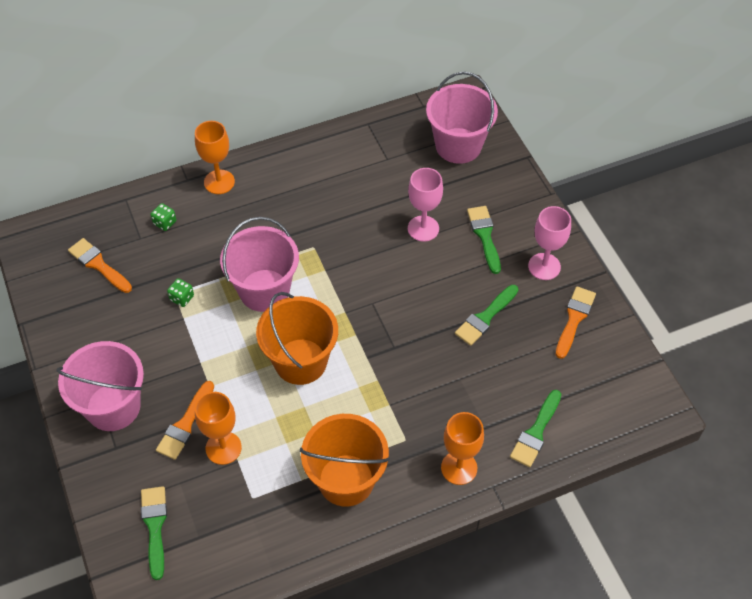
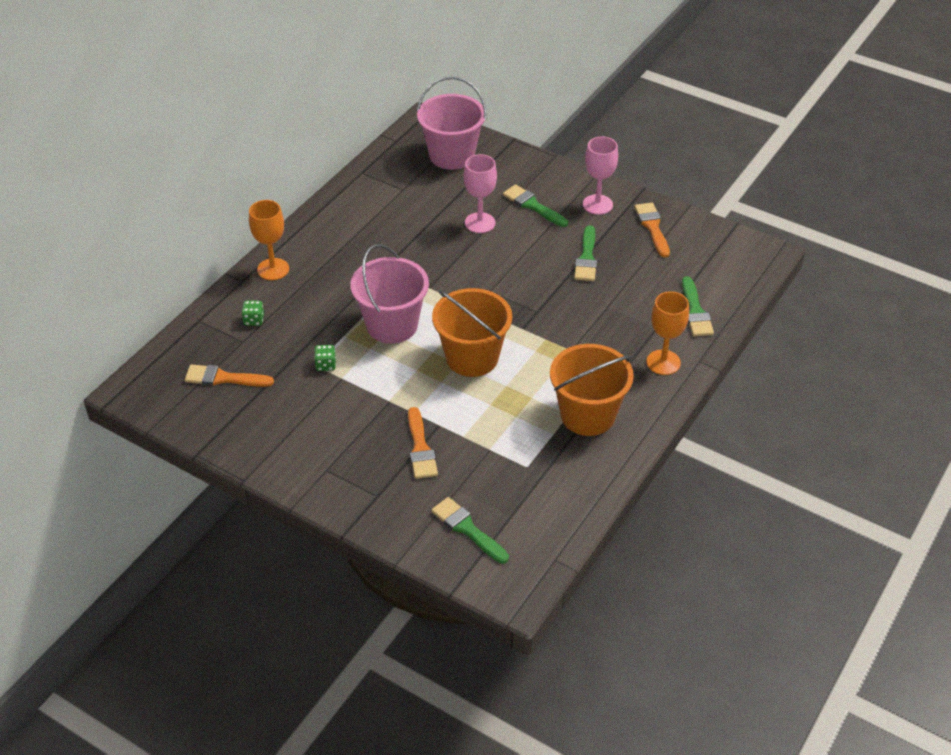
camera: 35 degrees left, 10 degrees down
pink bucket [56,341,144,431] -> none
orange goblet [195,392,242,465] -> none

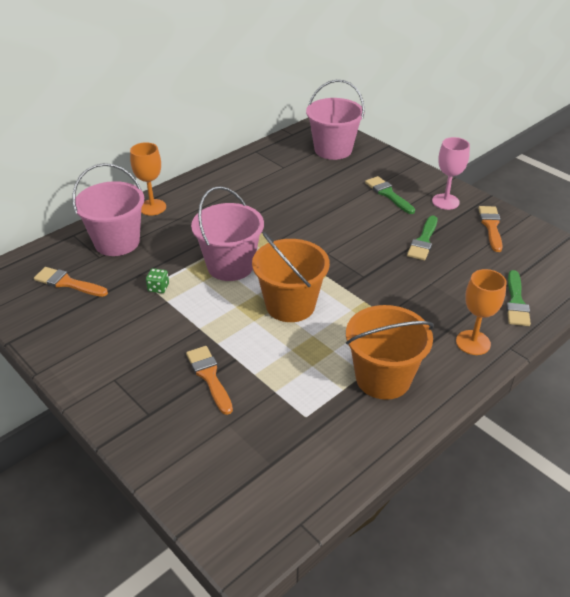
camera: 15 degrees right, 5 degrees down
green dice [242,301,264,326] -> pink bucket [73,163,144,256]
orange brush [408,407,438,479] -> orange brush turned 150 degrees clockwise [186,346,233,415]
green brush [431,497,509,564] -> none
pink goblet [464,154,497,233] -> none

